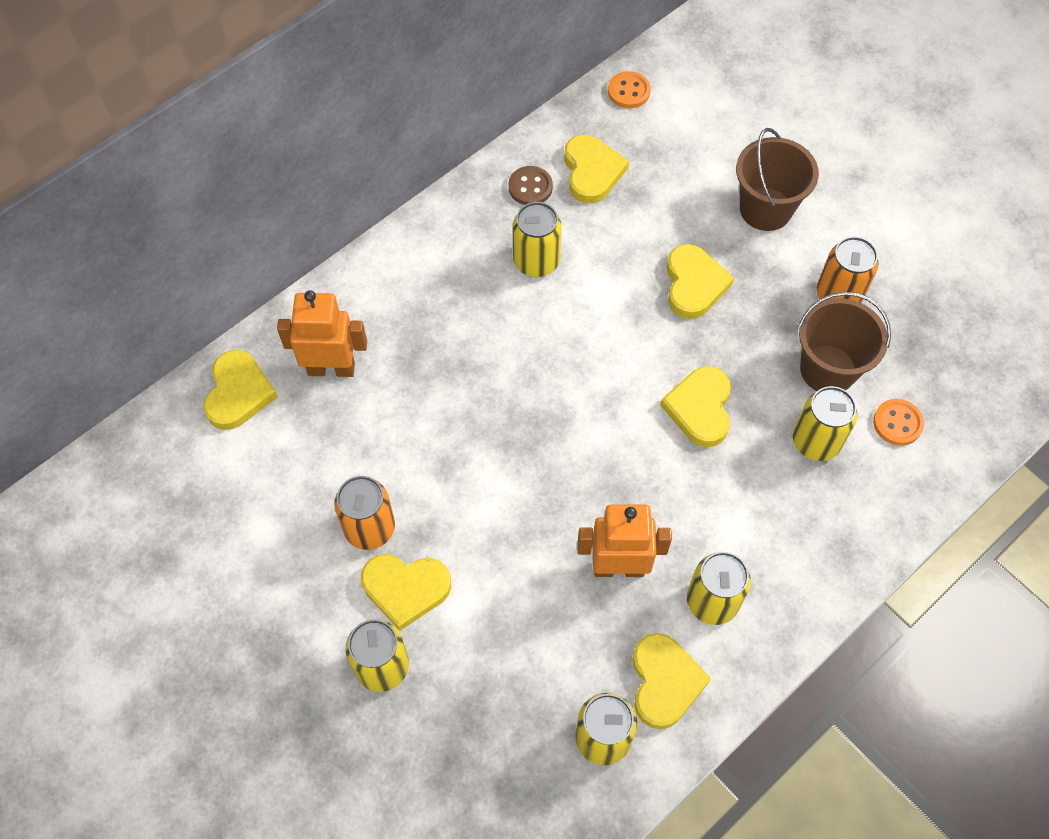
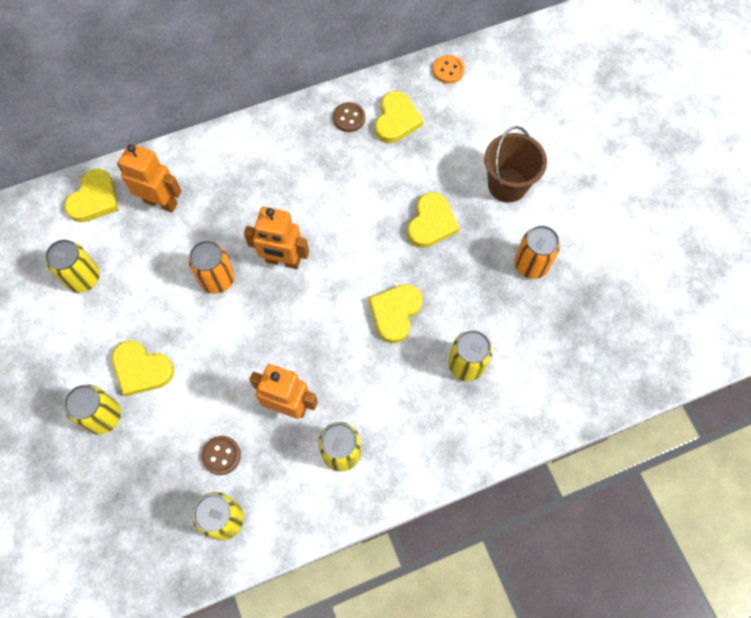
camera: 20 degrees right, 5 degrees up
orange can [334,476,395,550] -> orange can moved to [189,240,235,294]
yellow can [513,202,562,277] -> yellow can moved to [45,239,100,293]
yellow heart [632,633,711,729] -> none
brown bucket [798,292,891,391] -> none
orange button [873,399,924,446] -> none
none -> brown button [201,436,241,475]
none -> orange robot [244,207,309,269]

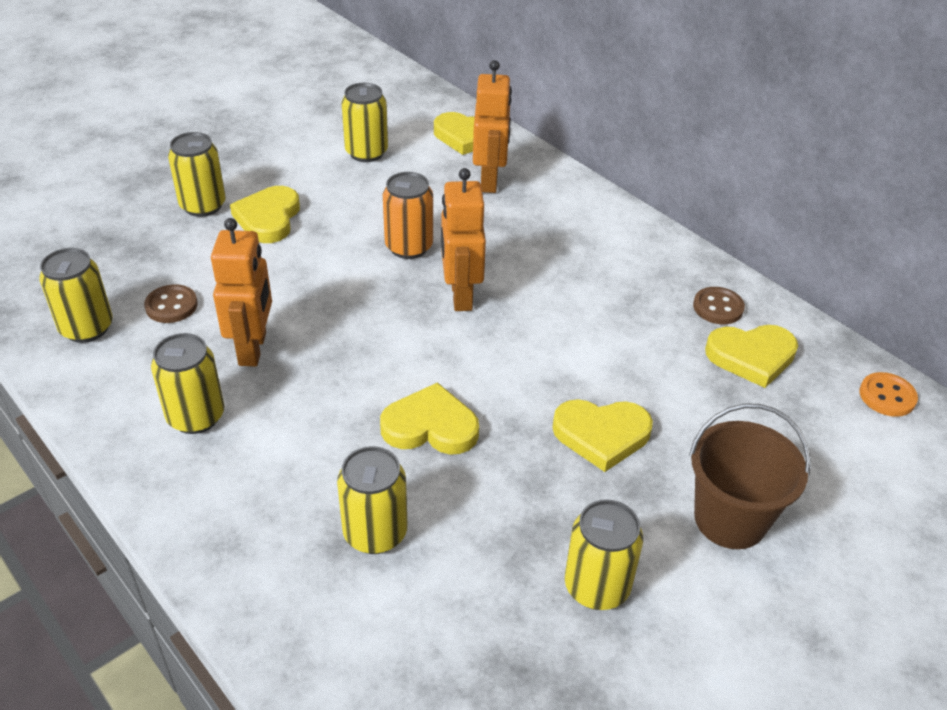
camera: 70 degrees right, 25 degrees down
orange can [514,225,560,279] -> yellow can [565,499,643,610]

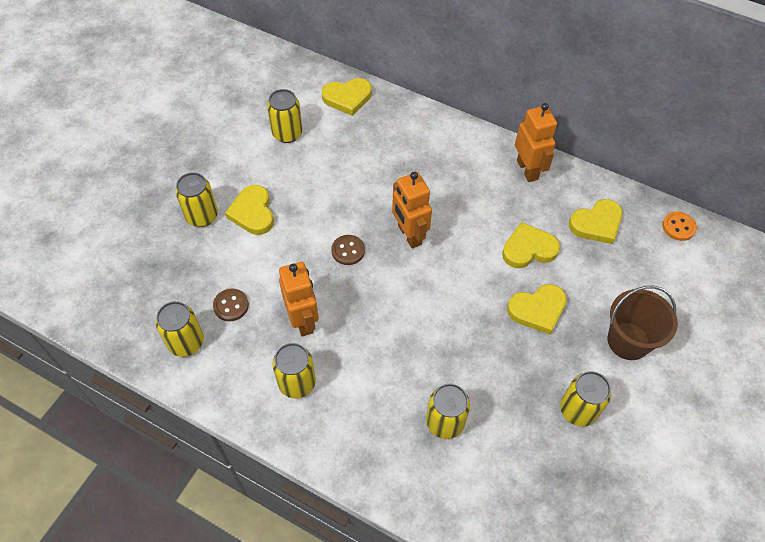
camera: 20 degrees left, 15 degrees up
yellow heart [380,382,479,455] -> yellow heart moved to [502,222,560,268]
orange can [383,172,433,259] -> none
orange robot [473,60,512,193] -> orange robot moved to [515,103,557,182]
brown button [693,287,745,324] -> brown button moved to [331,235,365,265]

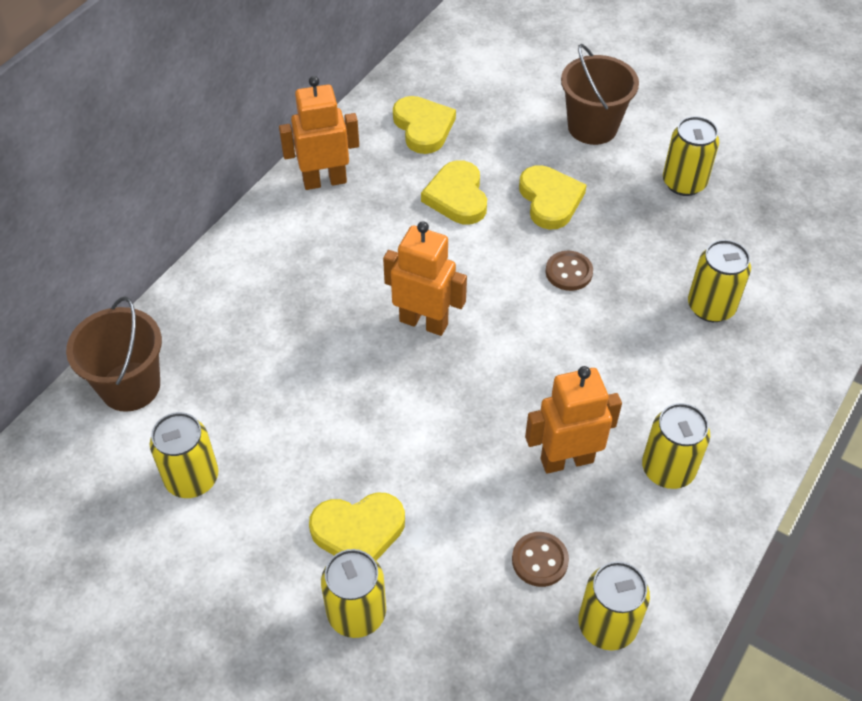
camera: 85 degrees left, 5 degrees down
yellow heart [322,78,372,116] -> brown bucket [66,297,162,412]
brown button [331,235,365,265] -> brown button moved to [546,251,593,291]
orange robot [392,172,432,249] -> orange robot turned 135 degrees counterclockwise [383,221,467,336]
orange button [662,211,697,241] -> none

